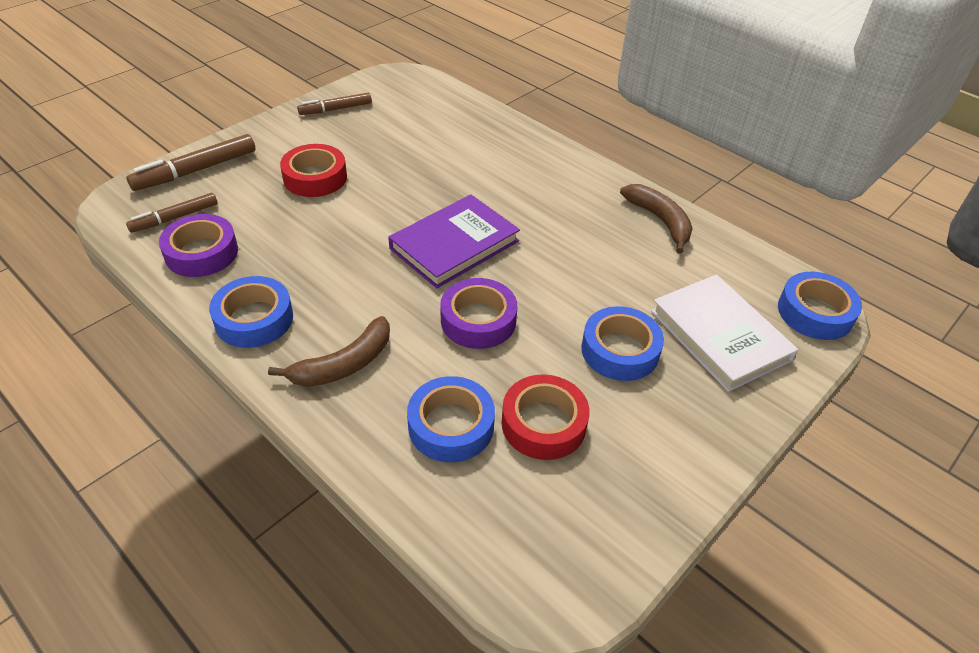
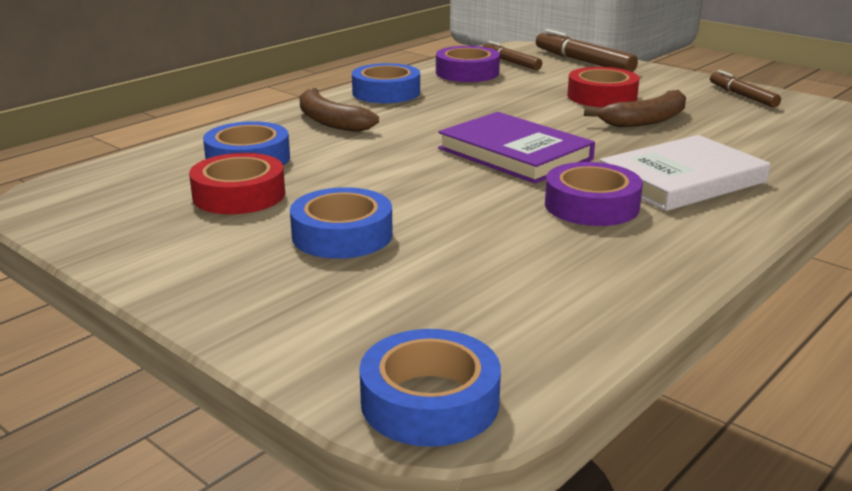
camera: 90 degrees right, 20 degrees down
purple tape [440,278,517,349] -> purple tape moved to [545,162,643,226]
brown banana [620,184,693,254] -> brown banana moved to [584,90,686,127]
white book [651,275,798,392] -> white book moved to [600,135,771,211]

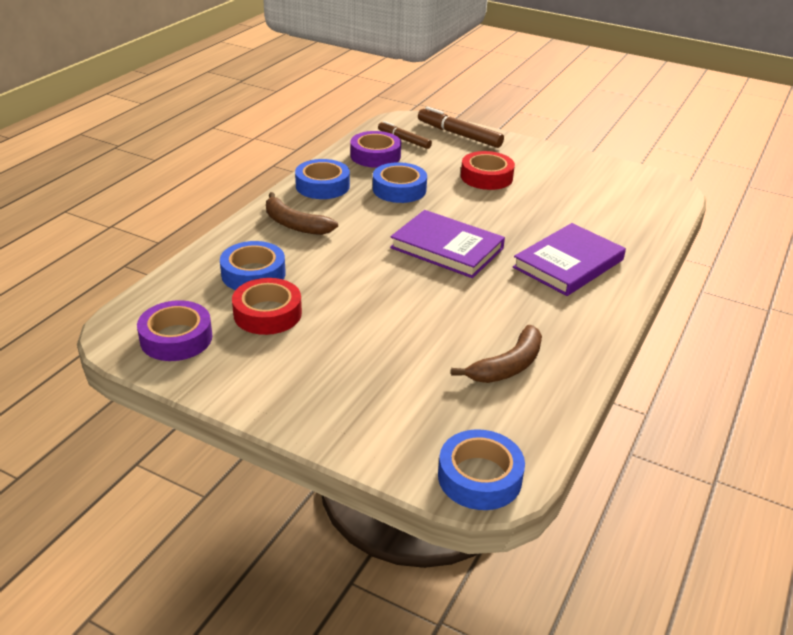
camera: 15 degrees left, 10 degrees up
blue tape [290,187,393,259] -> blue tape moved to [373,162,427,203]
purple tape [545,162,643,226] -> purple tape moved to [137,300,213,361]
brown banana [584,90,686,127] -> brown banana moved to [451,325,542,383]
white book [600,135,771,211] -> purple book [513,223,626,296]
brown marker [710,70,781,108] -> none

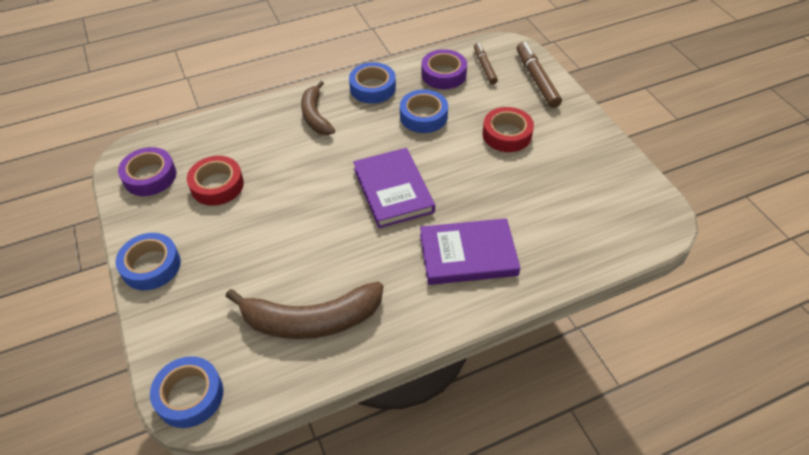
camera: 40 degrees right, 15 degrees up
blue tape [220,241,286,290] -> blue tape moved to [115,233,181,290]
brown banana [451,325,542,383] -> brown banana [225,282,383,339], size x1.58

